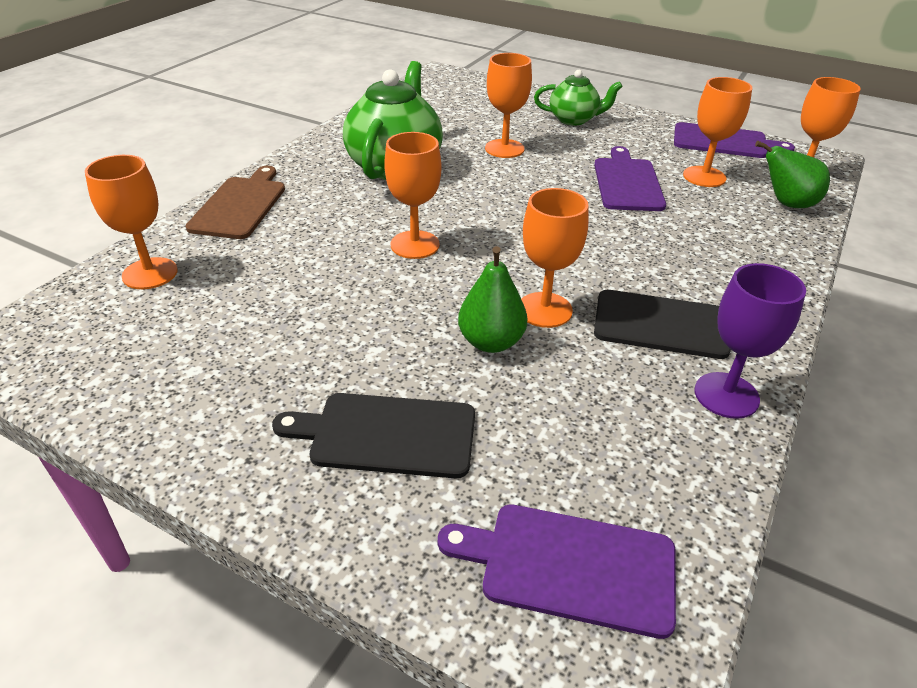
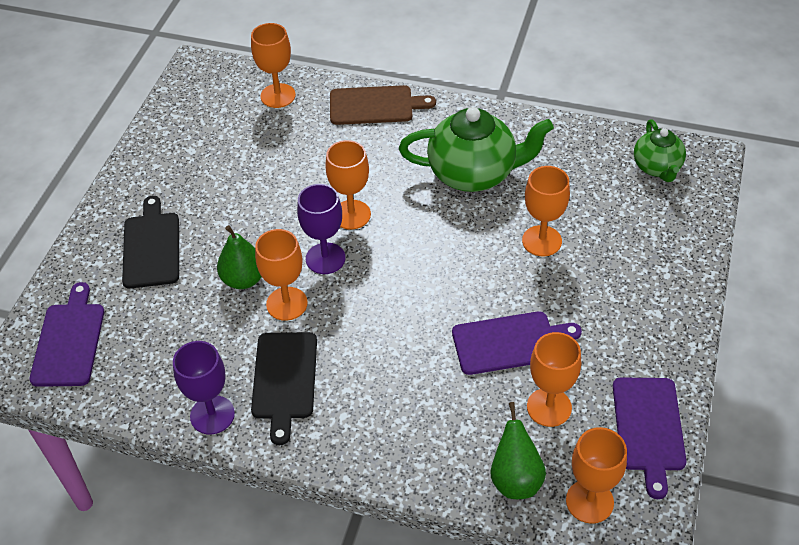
camera: 80 degrees right, 10 degrees up
green teapot [534,70,623,126] -> green teapot moved to [634,119,686,182]
none -> purple goblet [297,184,345,274]

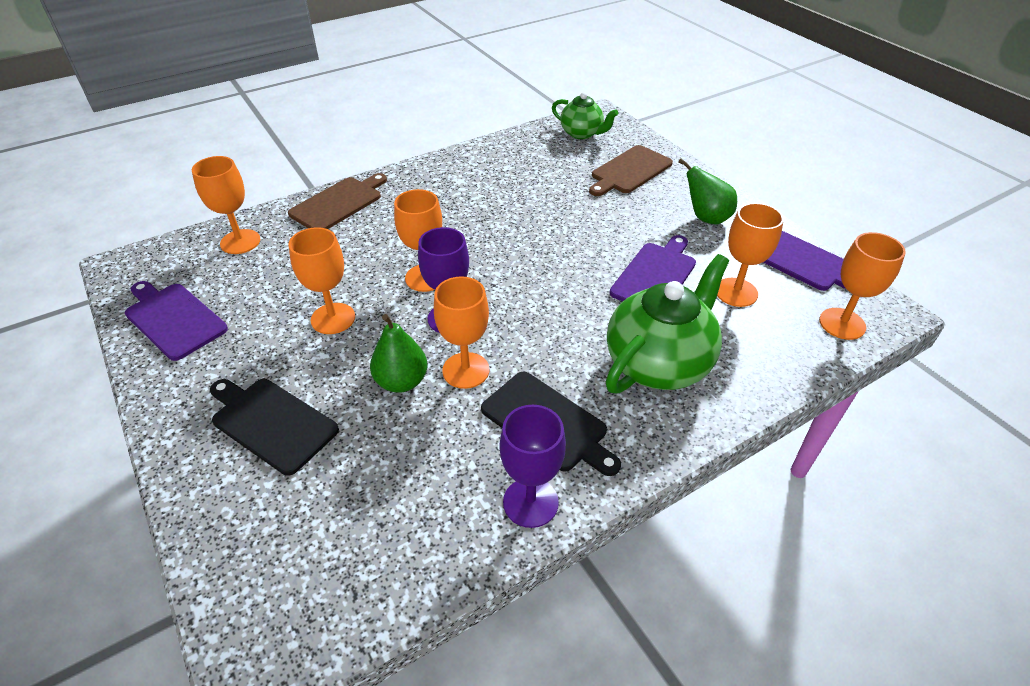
camera: 50 degrees left, 5 degrees down
purple cutting board [29,282,104,387] -> purple cutting board moved to [125,281,228,361]
green teapot [399,107,554,192] -> green teapot moved to [606,254,729,393]
green pear [491,402,546,499] -> green pear moved to [678,159,737,225]
orange goblet [522,166,570,256] -> orange goblet moved to [288,227,355,334]
none -> brown cutting board [589,145,673,196]

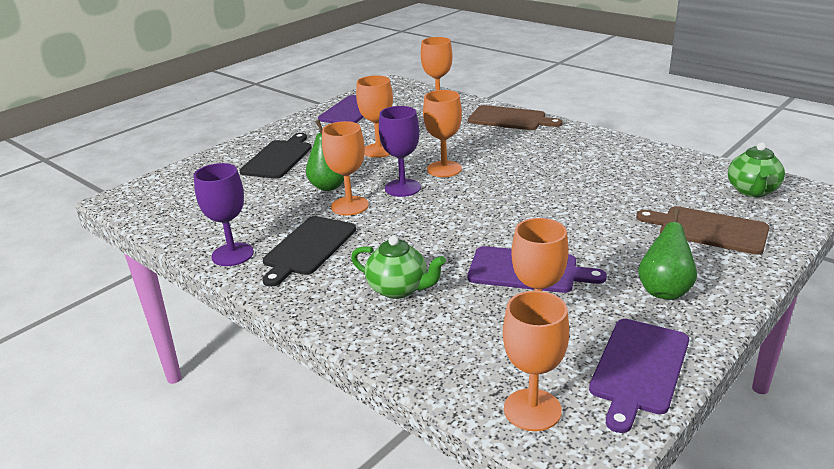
camera: 75 degrees right, 15 degrees down
green teapot [606,254,729,393] -> green teapot [351,236,446,299], size x0.58

